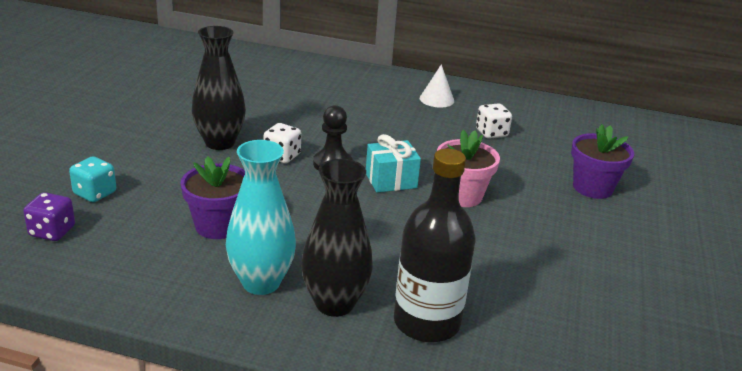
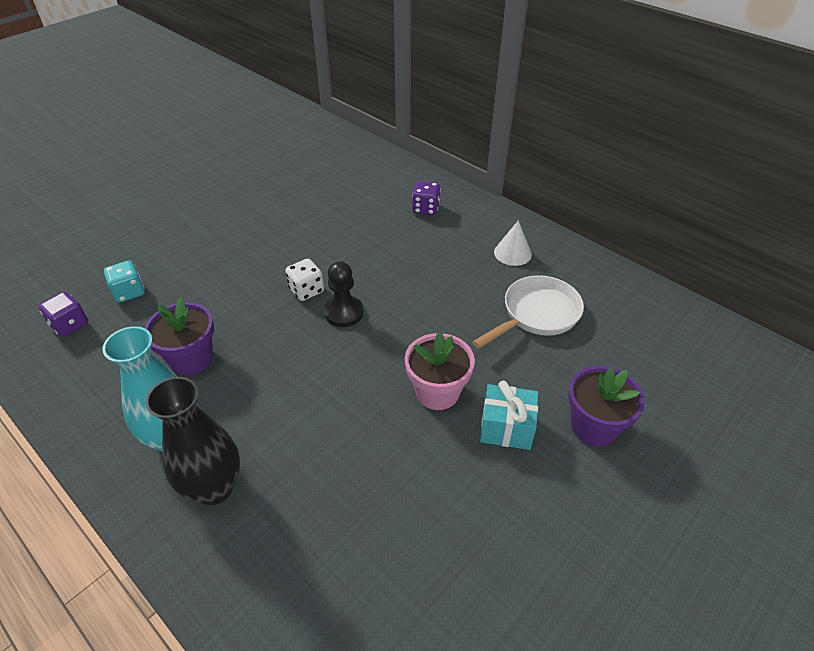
camera: 30 degrees right, 15 degrees up
black vase [192,26,246,150] -> none
turquoise gift [366,134,421,193] -> turquoise gift moved to [480,381,538,450]
black bottle [394,149,475,343] -> none
white dice [476,103,512,139] -> white pan [473,275,584,348]
none -> purple dice [412,181,441,215]

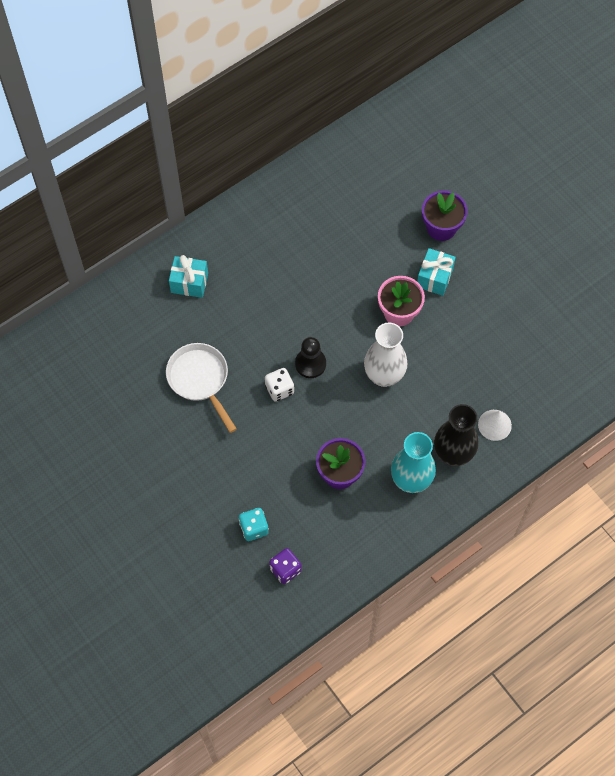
camera: 80 degrees left, 20 degrees up
purple dice [412,181,441,215] -> turquoise gift [169,255,208,298]
white pan [473,275,584,348] -> white pan moved to [166,343,237,433]
white cone [494,220,532,266] -> white cone moved to [478,410,512,441]
none -> white vase [364,322,407,387]

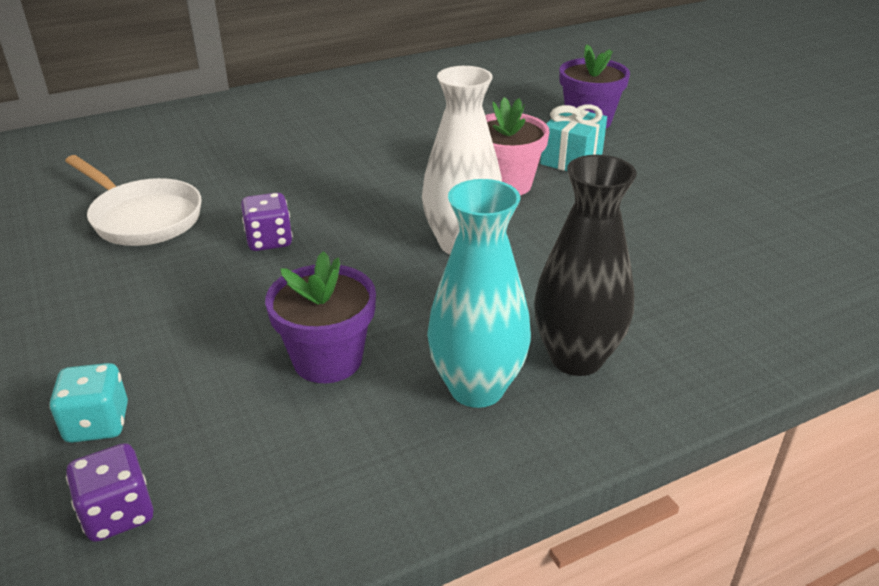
camera: 10 degrees right, 30 degrees down
white pan [166,343,237,433] -> white pan turned 150 degrees clockwise [65,155,202,246]
turquoise gift [169,255,208,298] -> none
white dice [265,368,294,402] -> purple dice [241,192,293,251]
black pawn [295,337,326,378] -> none
white cone [478,410,512,441] -> none

